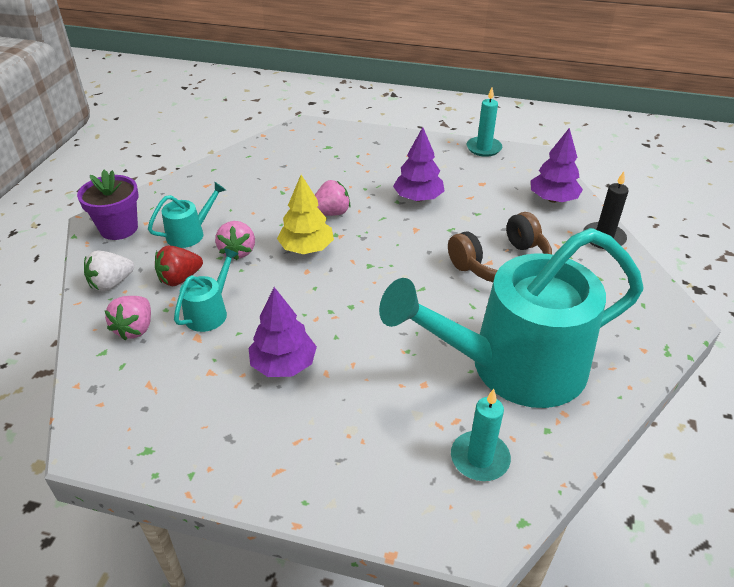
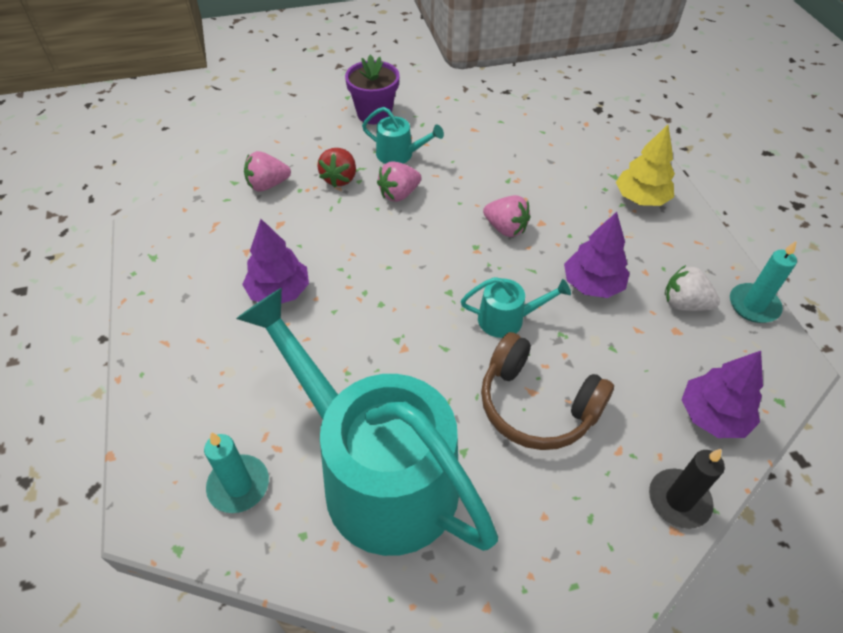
camera: 60 degrees right, 10 degrees up
white strawberry [84,250,134,292] -> white strawberry moved to [665,265,720,311]
red strawberry [155,245,203,286] -> red strawberry turned 105 degrees counterclockwise [317,148,356,188]
turquoise watering can [174,248,239,332] -> turquoise watering can moved to [461,277,571,338]
yellow tree [277,175,334,254] -> yellow tree moved to [616,125,675,206]

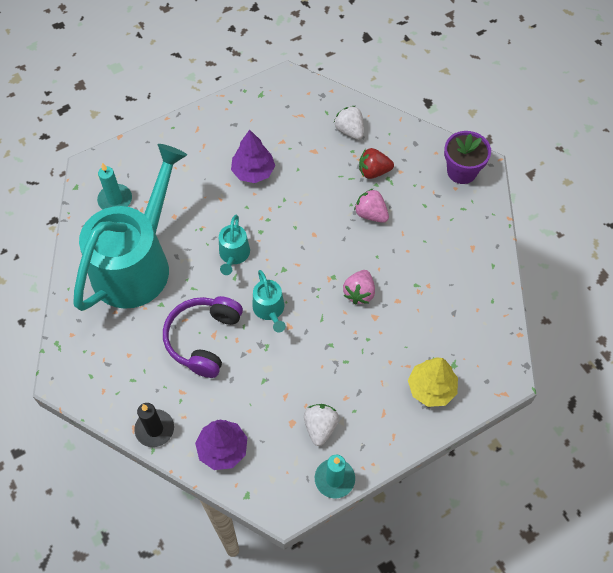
camera: 75 degrees right, 10 degrees up
pink strawberry [244,151,291,192] -> white strawberry [334,106,364,140]
turquoise watering can [362,107,444,164] -> turquoise watering can moved to [219,215,250,275]
brown headphones [481,332,614,450] -> purple headphones [163,296,243,378]
purple tree [564,212,630,298] -> none

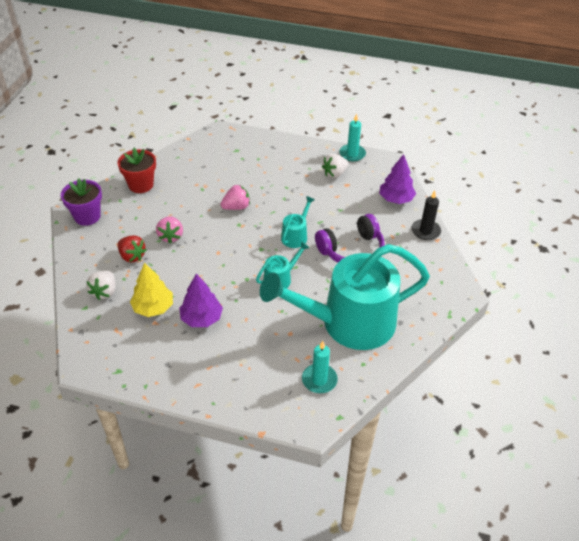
camera: 135 degrees left, 15 degrees down
yellow tree [408,357,458,407] -> yellow tree moved to [130,262,173,317]
none -> red flower pot [117,148,156,193]

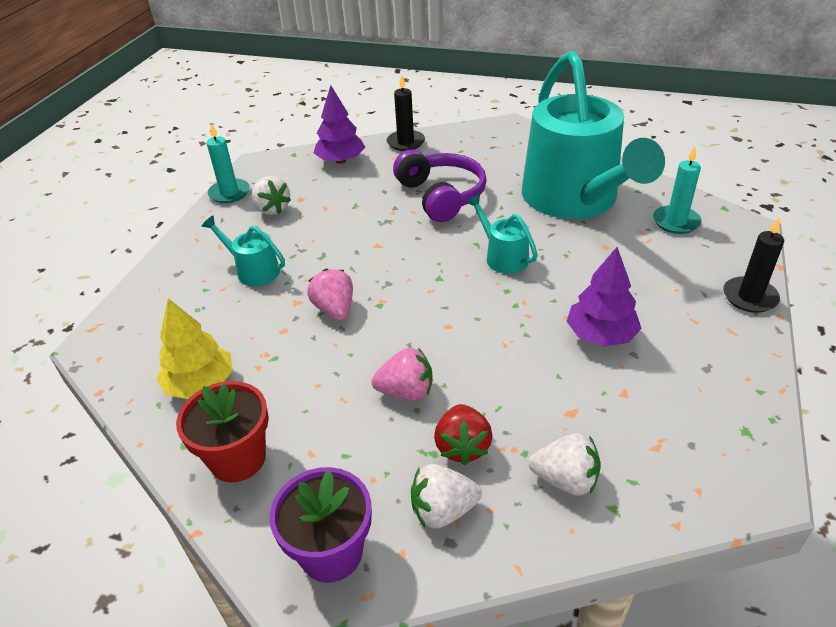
camera: 85 degrees left, 5 degrees down
red strawberry [118,235,147,263] -> red strawberry turned 135 degrees clockwise [434,404,493,465]
yellow tree [130,262,173,317] -> yellow tree moved to [156,298,233,399]
turquoise watering can [281,196,315,248] -> turquoise watering can moved to [201,215,285,286]
none -> white strawberry [411,464,482,529]
none -> black candle [723,217,784,313]

